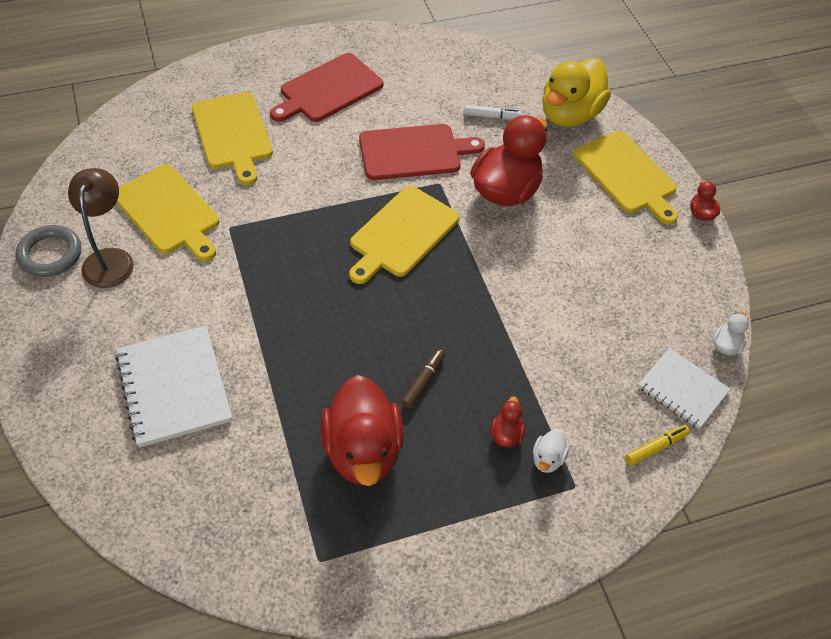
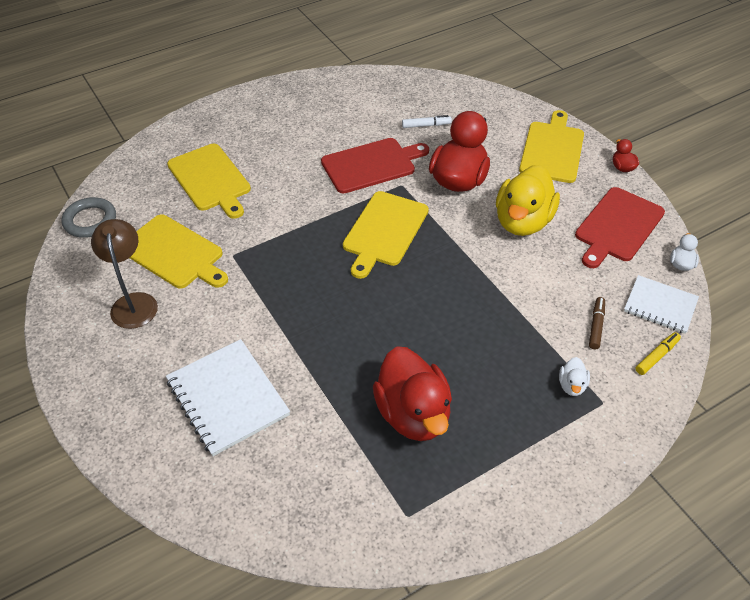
camera: 10 degrees left, 5 degrees down
grey ring [16,225,81,277] -> grey ring moved to [61,197,116,238]
red cutting board [270,53,383,122] -> red cutting board moved to [575,187,665,268]
brown marker [402,349,445,408] -> brown marker moved to [589,297,605,349]
red duck [490,397,525,447] -> none
yellow duck [542,58,611,127] -> yellow duck moved to [496,165,560,236]
yellow cutting board [573,131,678,225] -> yellow cutting board turned 120 degrees counterclockwise [519,110,584,183]

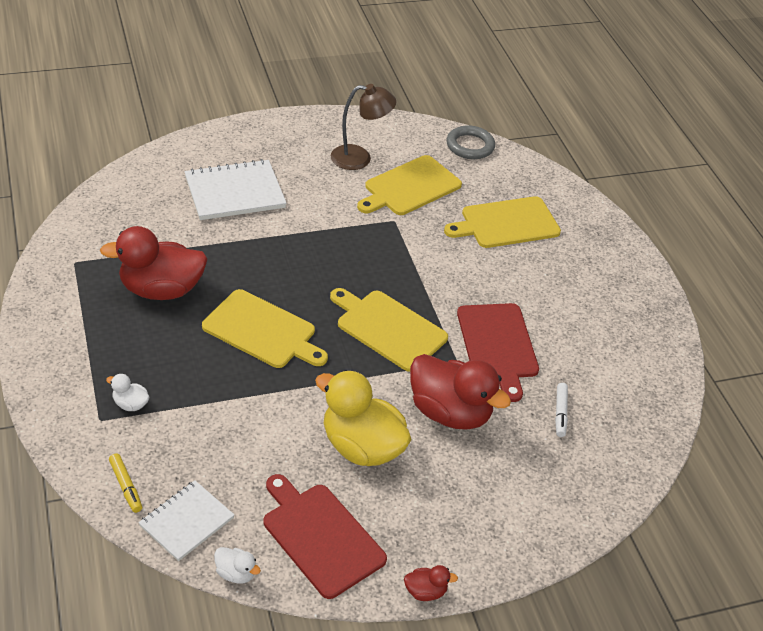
camera: 100 degrees right, 5 degrees down
yellow cutting board [519,110,584,183] -> yellow cutting board moved to [202,289,328,368]
brown marker [589,297,605,349] -> none

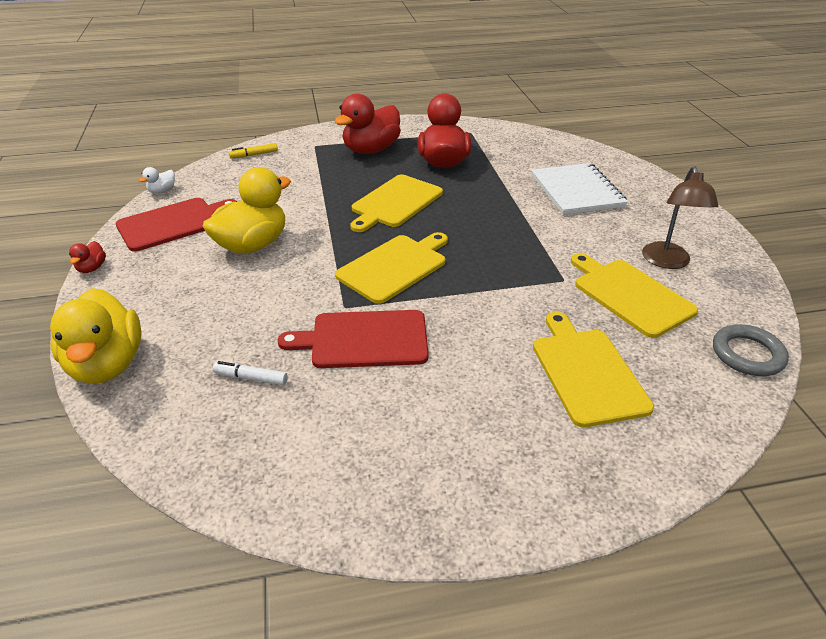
camera: 100 degrees right, 5 degrees down
white duck [106,374,150,411] -> none
white notebook [138,480,234,561] -> none
red duck [410,354,511,430] -> red duck moved to [334,94,401,154]
none -> yellow duck [50,288,141,384]

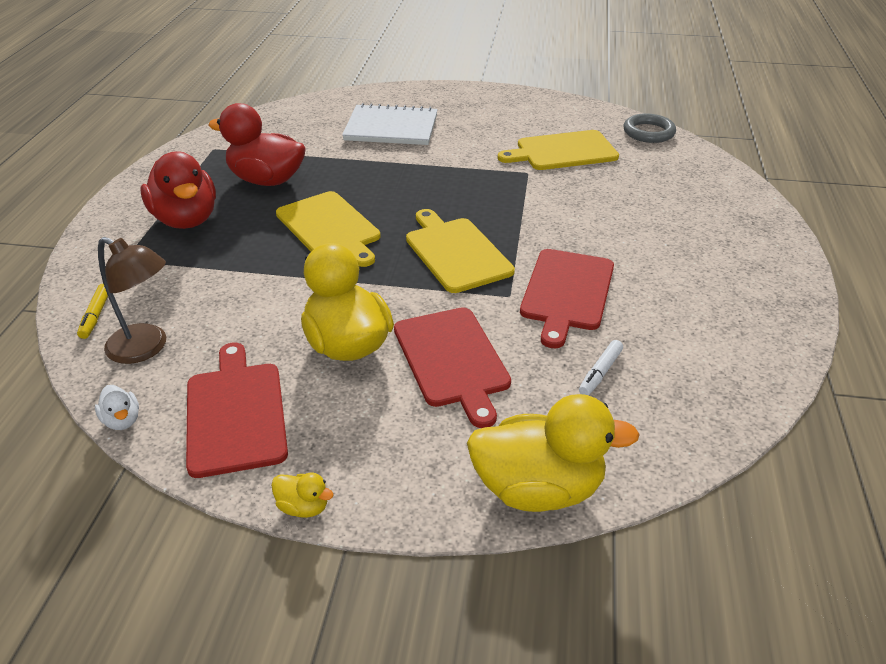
camera: 70 degrees left, 0 degrees up
red duck [69,241,106,273] -> yellow duck [271,473,334,518]
yellow cutting board [533,312,654,427] -> none
brown lamp [642,166,718,269] -> brown lamp moved to [98,237,166,364]
none -> red cutting board [394,307,511,428]

